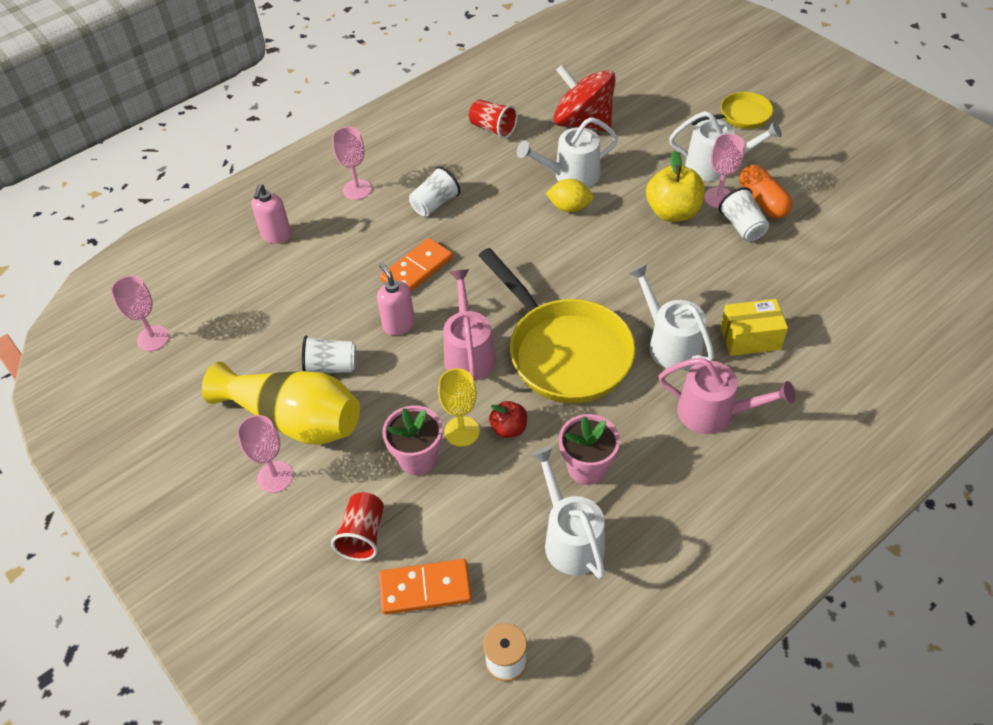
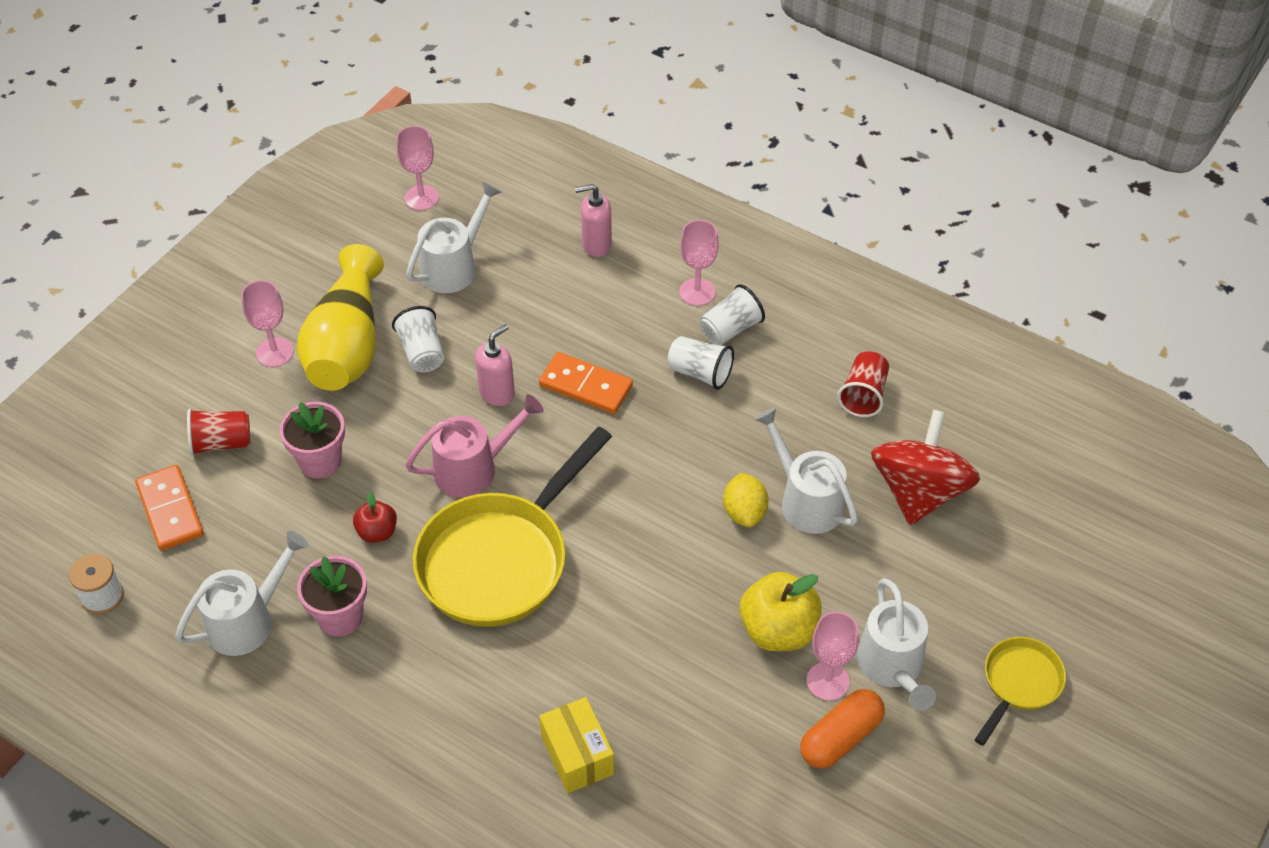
camera: 70 degrees right, 0 degrees up
yellow goblet [438,368,480,447] -> none
white watering can [629,264,715,370] -> white watering can moved to [406,181,502,293]
pink watering can [658,357,796,434] -> none
yellow pan [691,92,773,129] -> yellow pan turned 105 degrees counterclockwise [975,637,1066,746]
white cup [719,187,769,241] -> white cup moved to [700,284,765,346]

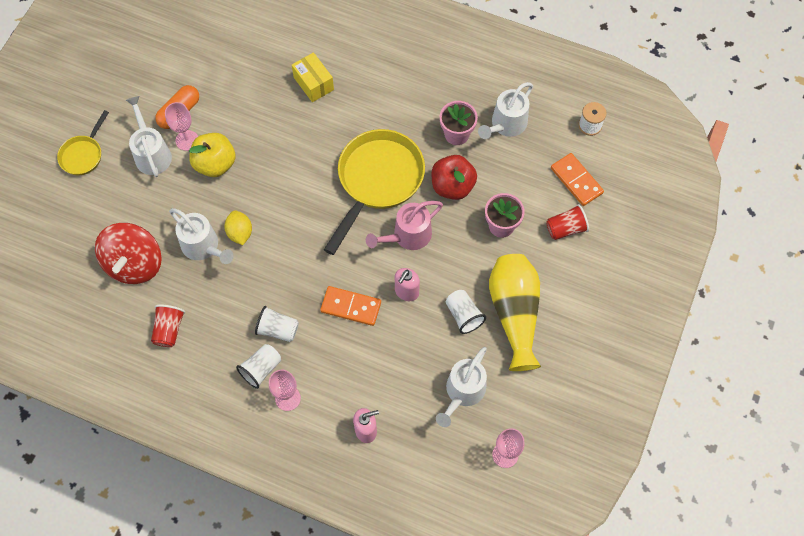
camera: 170 degrees right, 15 degrees up
pink goblet [241,280,294,367] -> none
red apple [353,492,397,543] -> red apple [431,155,477,200], size x1.79

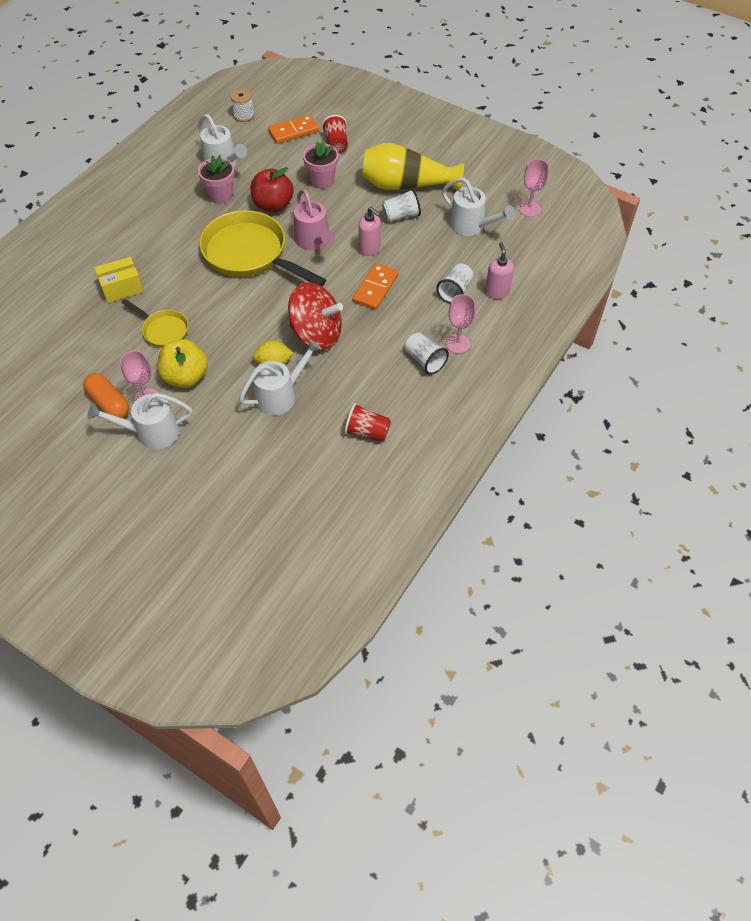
camera: 80 degrees left, 10 degrees down
yellow pan [57,110,109,175] -> yellow pan moved to [121,299,188,348]
red spinning top [95,223,162,284] -> red spinning top moved to [288,282,343,350]
white cup [255,306,299,342] -> white cup moved to [436,263,473,304]

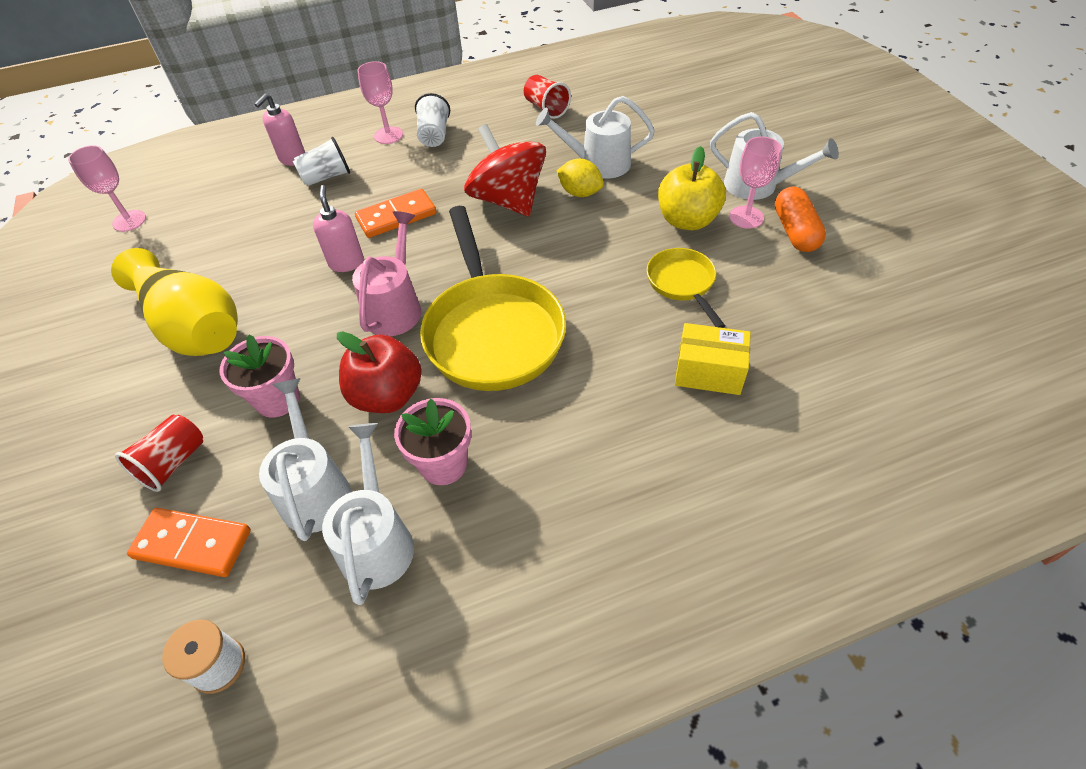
camera: 140 degrees left, 5 degrees down
white cup [382,189,421,222] -> none
white watering can [442,178,515,236] -> white watering can moved to [259,378,351,541]

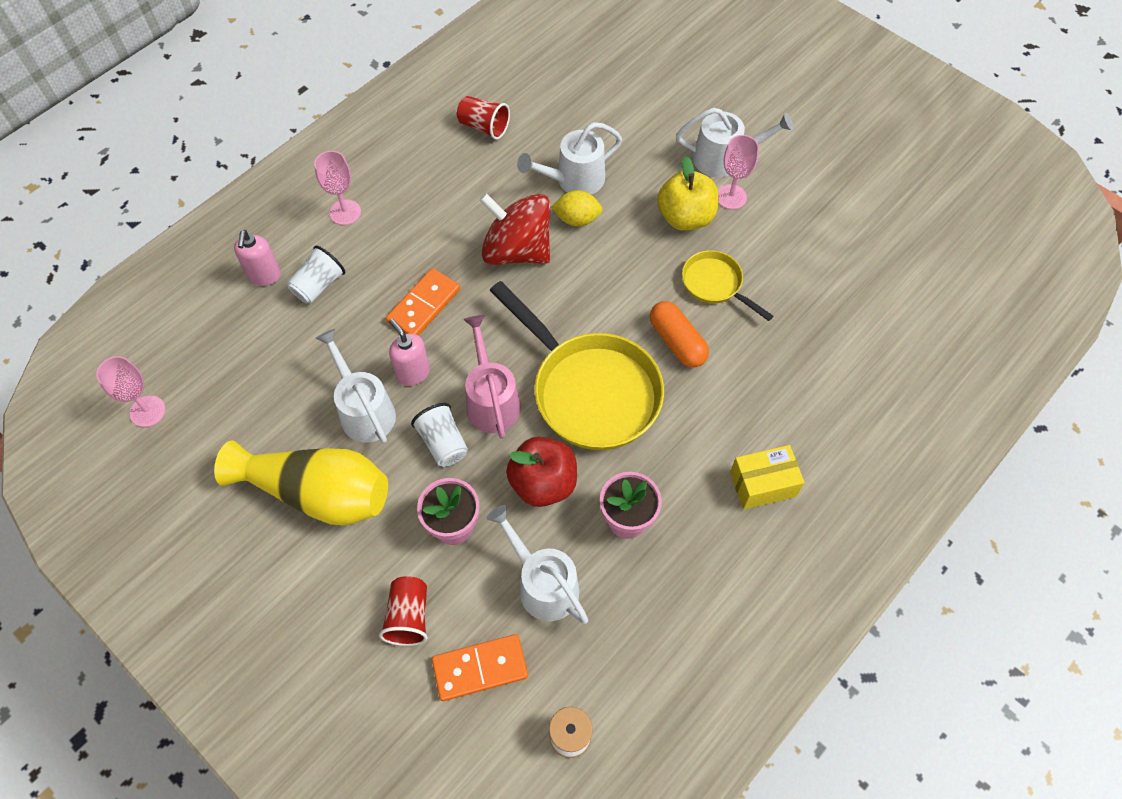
camera: 30 degrees left, 10 degrees up
white watering can [322,423,414,605] -> white watering can moved to [316,329,396,444]
white cup [415,93,450,147] -> white cup moved to [411,403,468,467]
yellow box [675,323,751,395] -> yellow box moved to [730,445,805,510]
orange capsule [775,187,826,252] -> orange capsule moved to [650,301,709,367]

